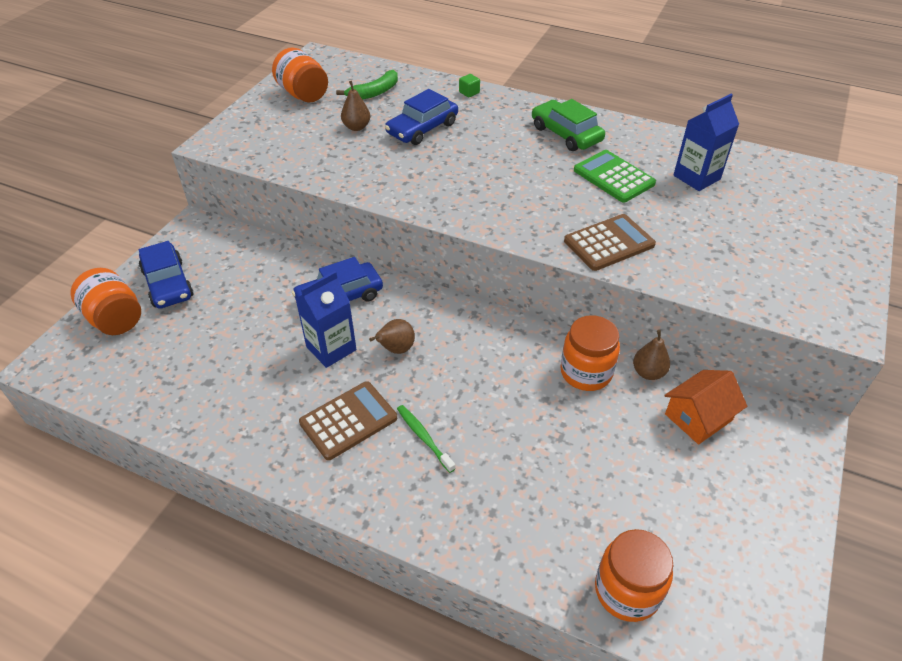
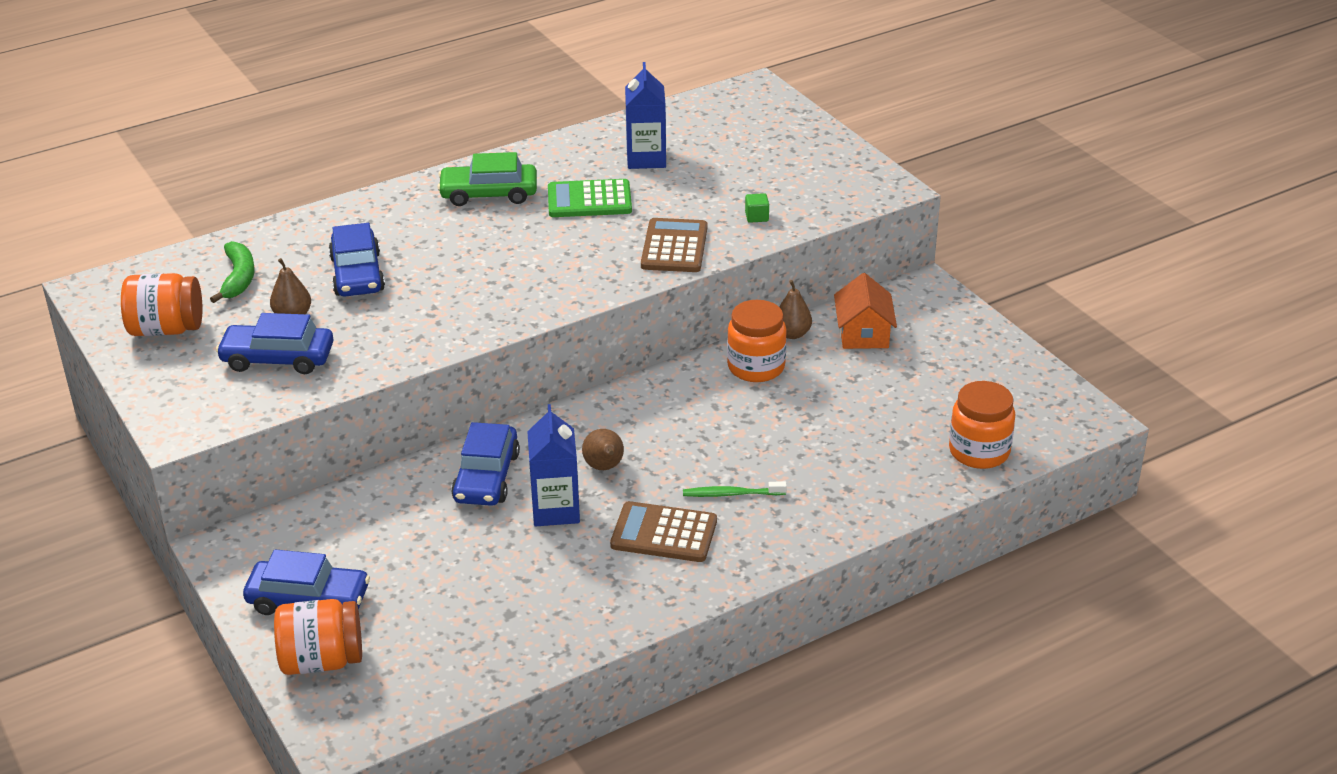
camera: 55 degrees left, 10 degrees down
brown calculator [299,381,397,460] -> brown calculator turned 75 degrees counterclockwise [610,501,717,562]
green cube [459,74,480,98] -> green cube moved to [745,193,769,223]
none -> blue car [216,313,333,374]

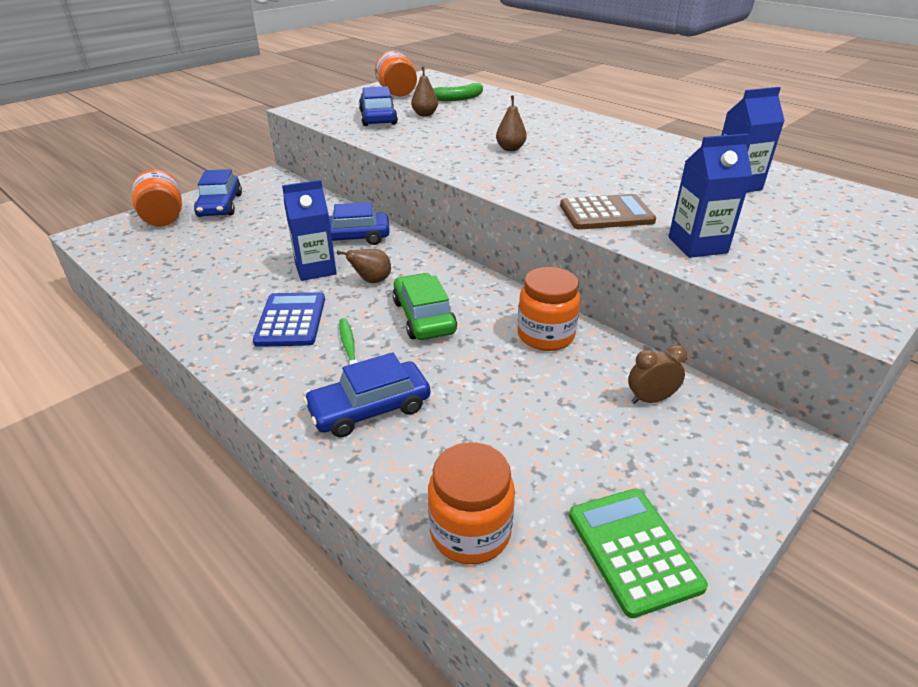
camera: 75 degrees right, 0 degrees up
blue car [328,223,385,297] -> blue car moved to [303,352,430,438]
green car [437,152,537,206] -> green car moved to [392,273,457,340]
green calculator [548,179,632,217] -> green calculator moved to [569,488,708,618]
brown calculator [610,501,717,562] -> blue calculator [253,292,325,347]
green cube [745,193,769,223] -> blue carton [668,134,752,258]
brown pear [779,280,812,339] -> brown pear moved to [496,95,527,151]
orange house [834,273,897,349] -> brown clock [628,345,687,404]

